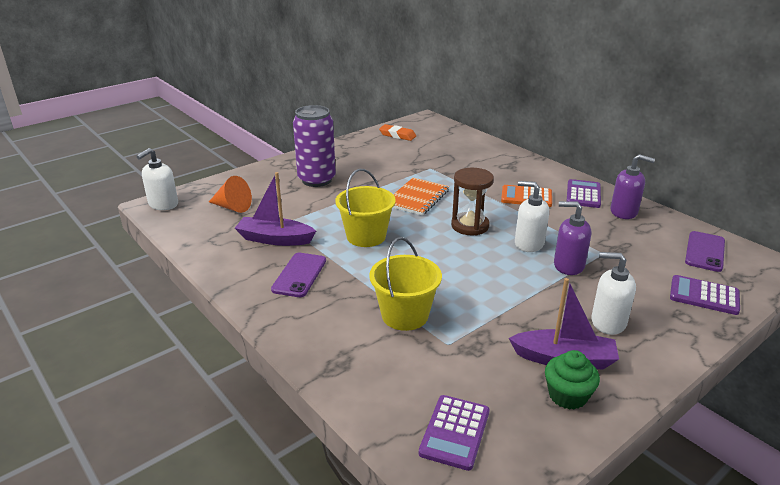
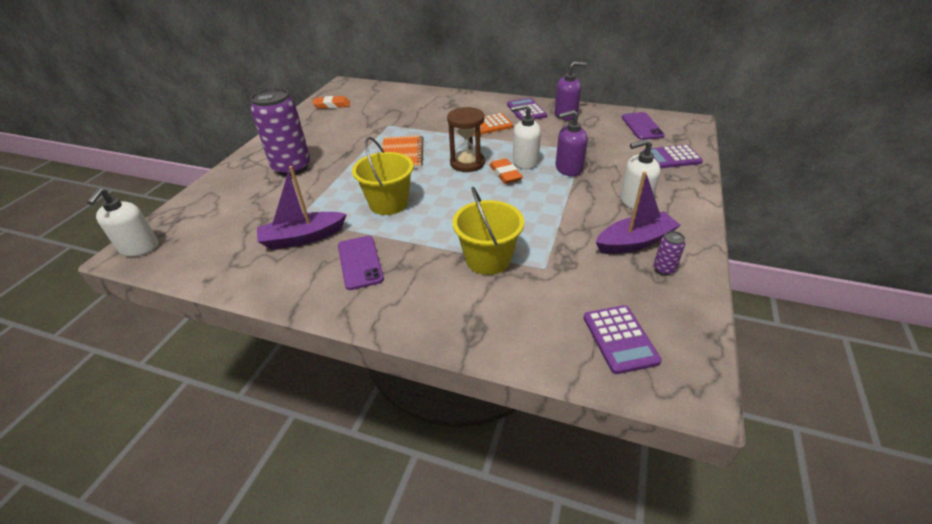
camera: 30 degrees left, 10 degrees up
orange cone [209,176,252,213] -> none
green cupcake [545,350,600,410] -> purple can [653,231,685,275]
none -> orange eraser [489,158,523,184]

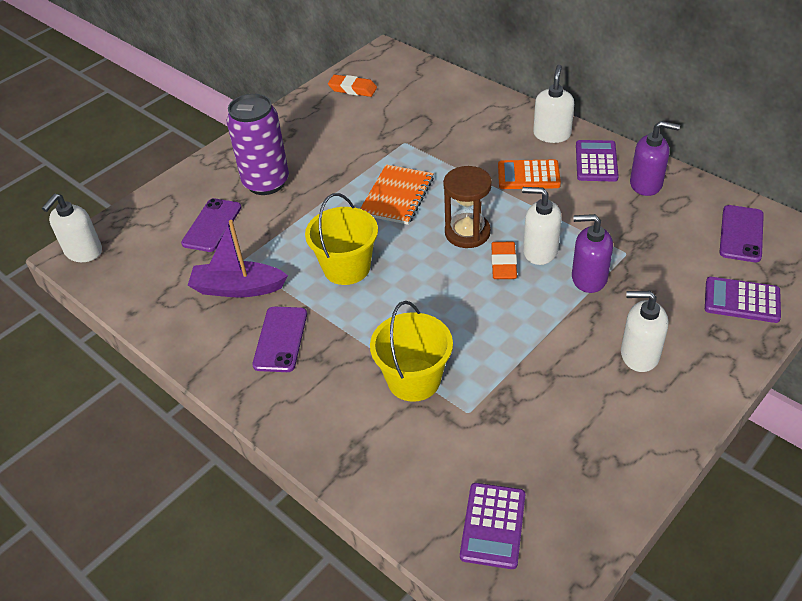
camera: 25 degrees right, 5 degrees up
purple boat [596,171,681,254] -> none
purple can [653,231,685,275] -> none
none -> purple phone [181,198,242,252]
none -> white soap dispenser [533,65,574,143]

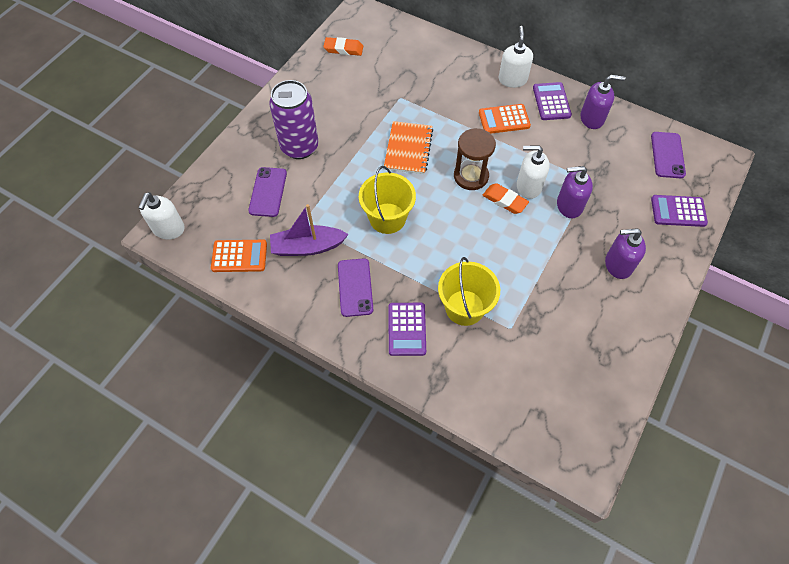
camera: 15 degrees left, 15 degrees up
purple calculator [460,483,525,569] -> purple calculator moved to [389,303,426,356]
orange eraser [491,242,517,279] -> orange eraser turned 45 degrees counterclockwise [482,183,529,214]
white soap dispenser [621,291,668,372] -> purple soap dispenser [605,228,646,279]
none -> orange calculator [211,240,267,272]

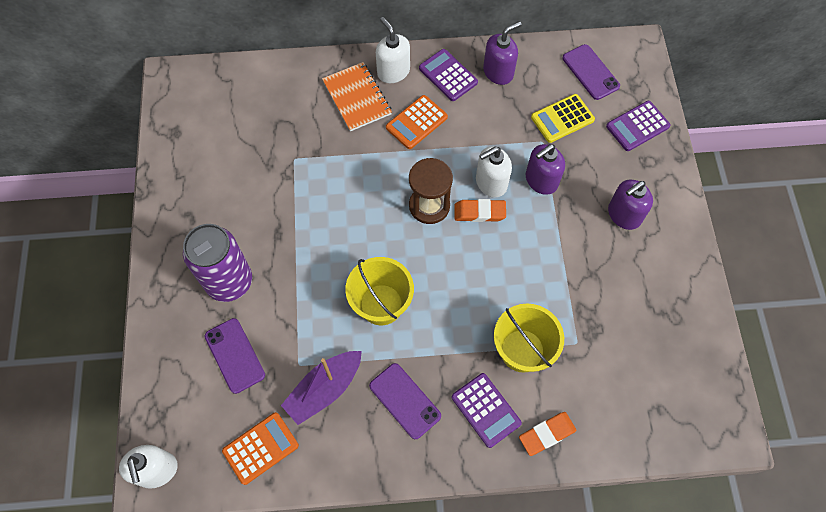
camera: 35 degrees left, 5 degrees up
orange eraser [323,37,363,56] -> orange eraser moved to [519,412,577,456]
orange notebook [384,121,433,174] -> orange notebook moved to [322,62,392,131]
none -> yellow calculator [531,94,595,143]

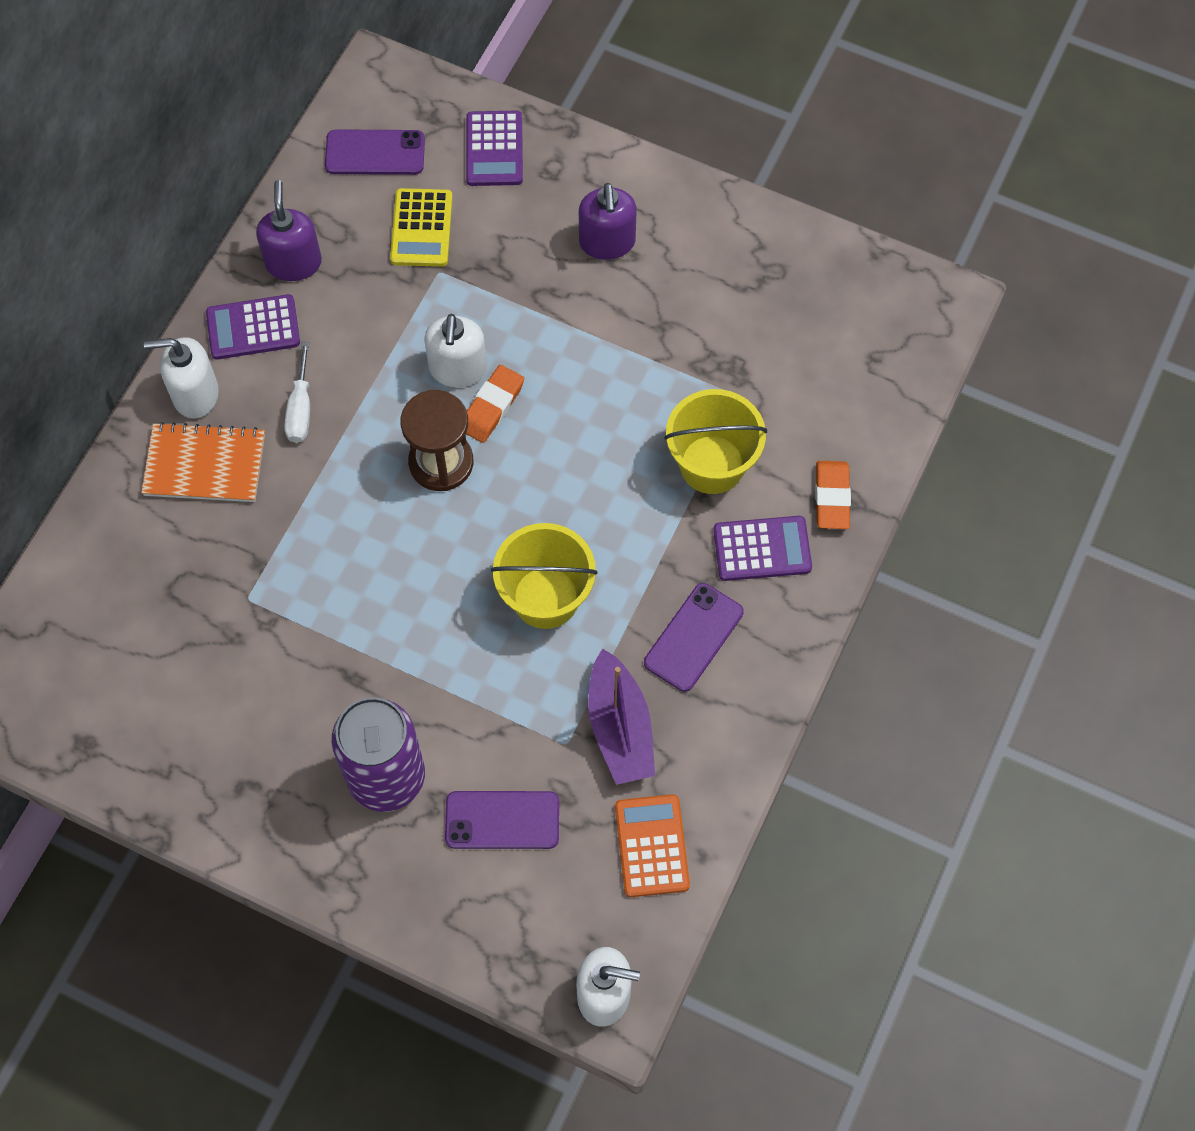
camera: 60 degrees left, 0 degrees up
purple phone [369,363,441,439] -> purple phone turned 45 degrees counterclockwise [644,583,744,692]
orange calculator [386,95,448,149] -> white screwdriver [284,341,310,443]
purple soap dispenser [526,144,565,195] -> none

